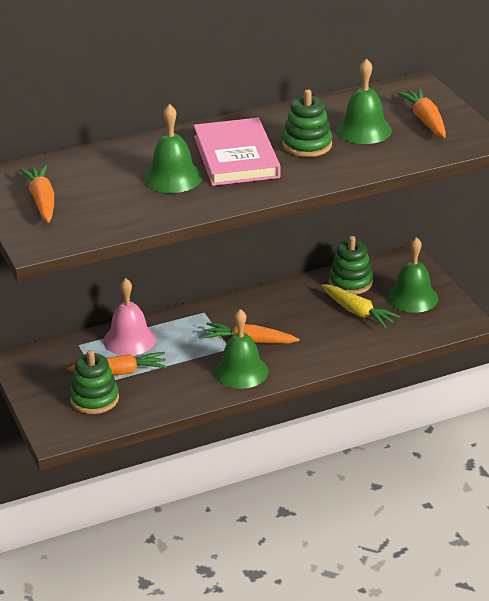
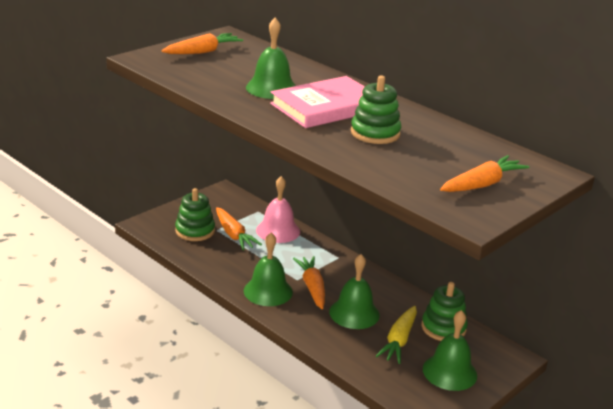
camera: 65 degrees right, 5 degrees down
green bell [336,58,392,144] -> green bell moved to [329,254,380,329]

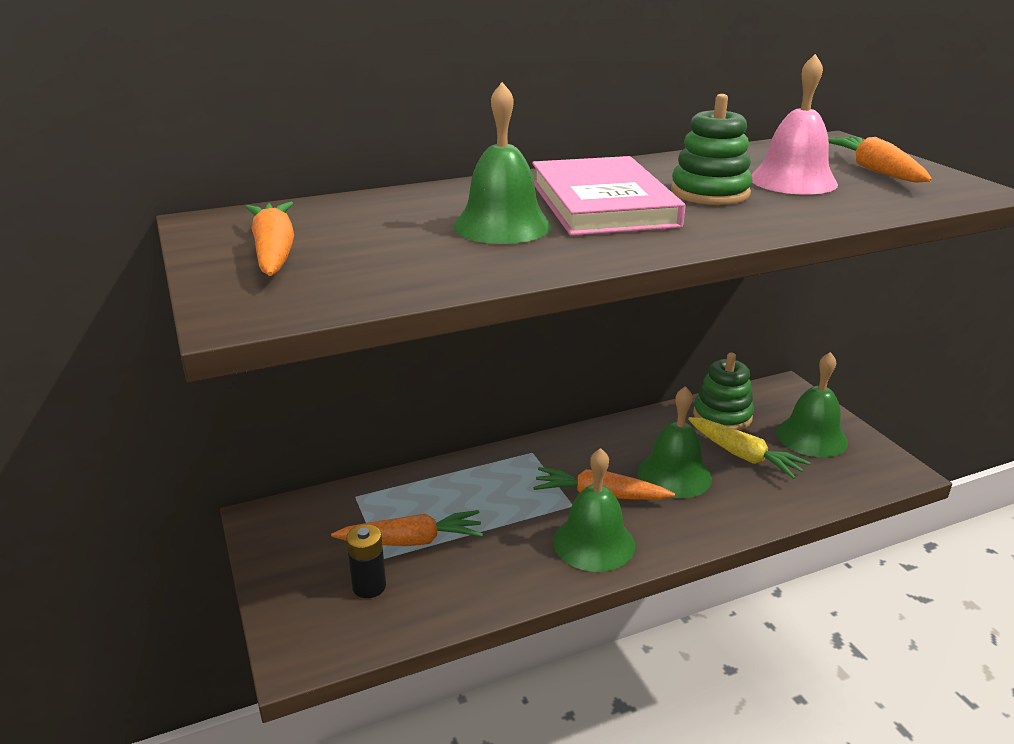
camera: 65 degrees left, 0 degrees up
green stacking toy [175,188,215,241] -> black battery [346,524,386,598]
pink bell [256,176,300,243] -> pink bell moved to [752,54,838,195]

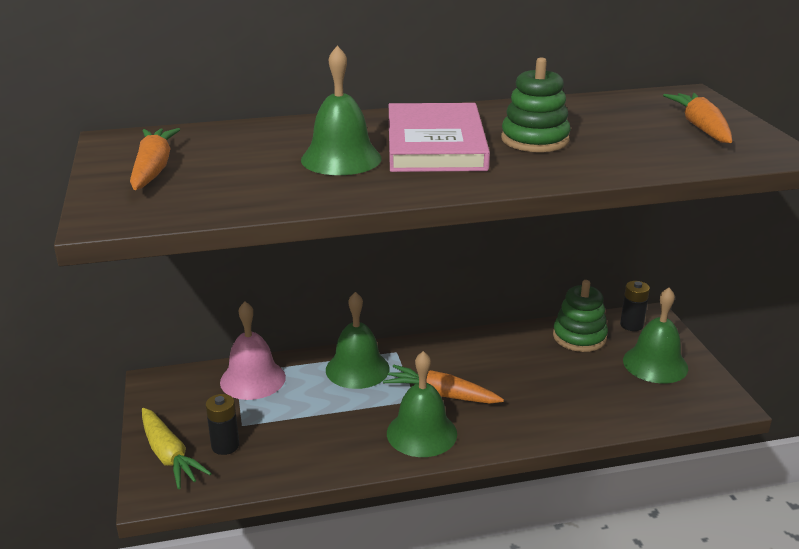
camera: 10 degrees right, 0 degrees up
orange carrot [331,510,483,546] -> none
green bell [637,386,712,498] -> green bell moved to [326,292,390,389]
yellow carrot [688,417,811,479] -> yellow carrot moved to [142,408,212,489]
pink bell [752,54,838,195] -> pink bell moved to [220,302,286,400]
none -> black battery [620,281,650,331]

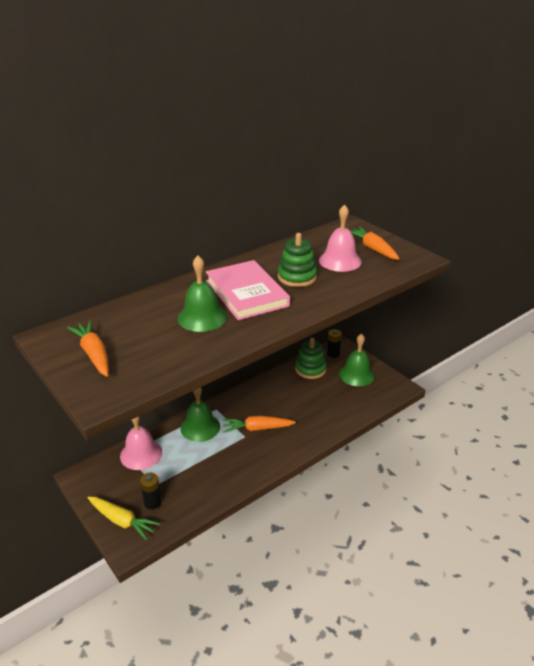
camera: 25 degrees left, 5 degrees up
green bell [387,351,457,457] -> none
none -> pink bell [319,204,362,272]

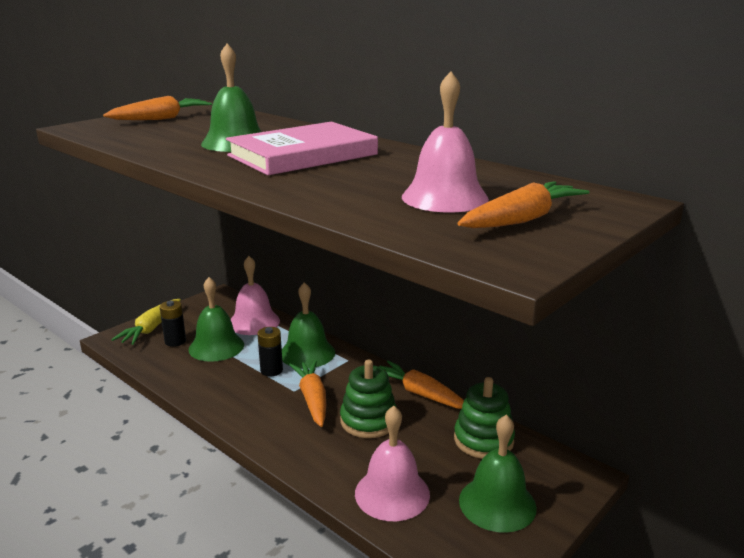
camera: 80 degrees right, 10 degrees down
green stacking toy [278,233,317,287] -> green stacking toy moved to [340,360,397,438]
black battery [327,329,342,358] -> black battery moved to [257,327,283,377]
none -> green bell [188,277,244,362]
none -> pink bell [355,406,430,521]
none -> orange carrot [379,360,464,409]

